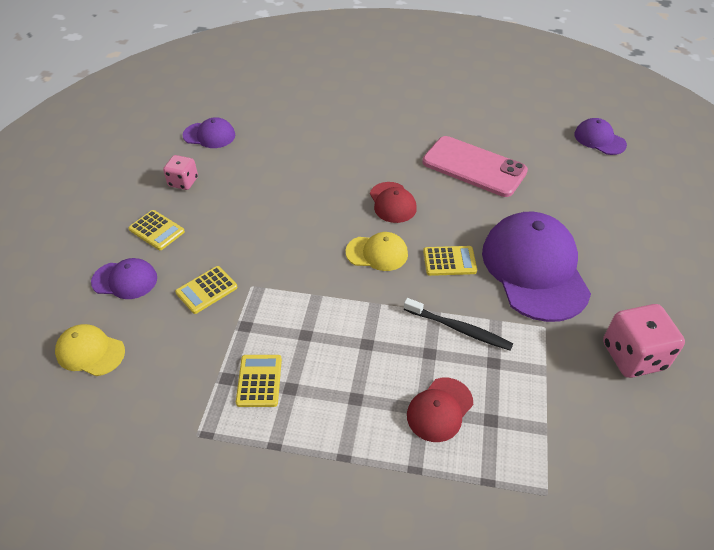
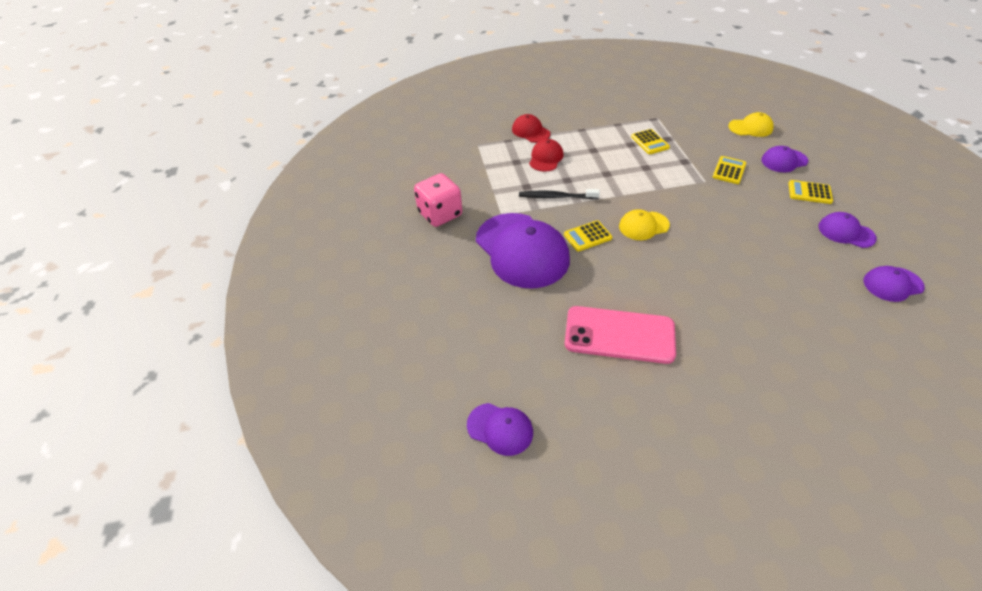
camera: 160 degrees right, 0 degrees up
pink dice [163,155,198,190] -> purple cap [818,212,877,248]
red cap [370,182,417,223] -> red cap moved to [512,114,551,143]

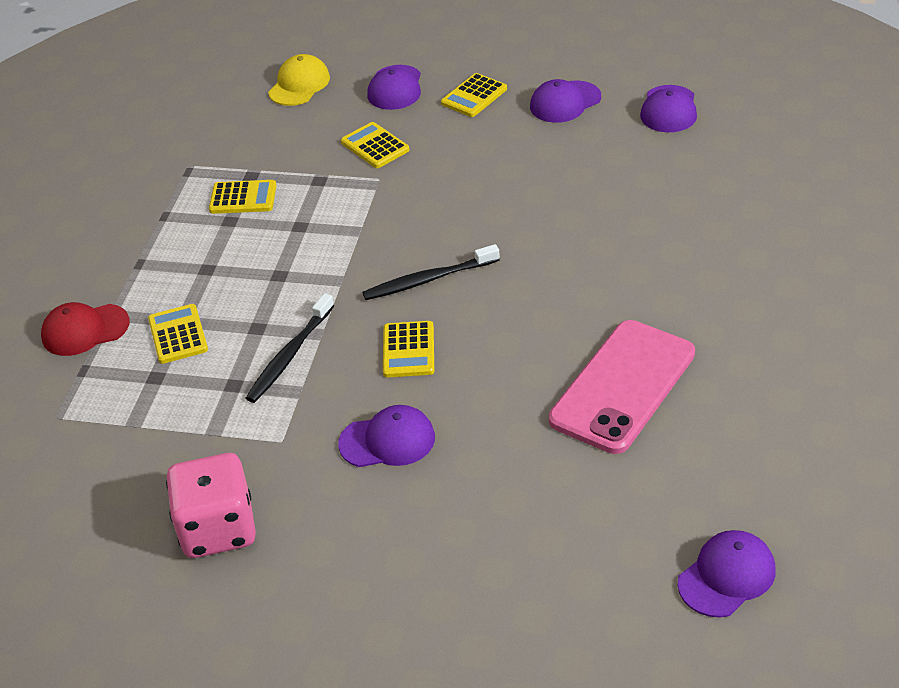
camera: 65 degrees left, 5 degrees down
purple cap [476,213,570,289] -> purple cap [338,405,435,467], size x0.49
red cap [529,139,564,172] -> yellow calculator [148,304,208,364]
yellow cap [619,209,670,240] -> black toothbrush [362,244,500,300]

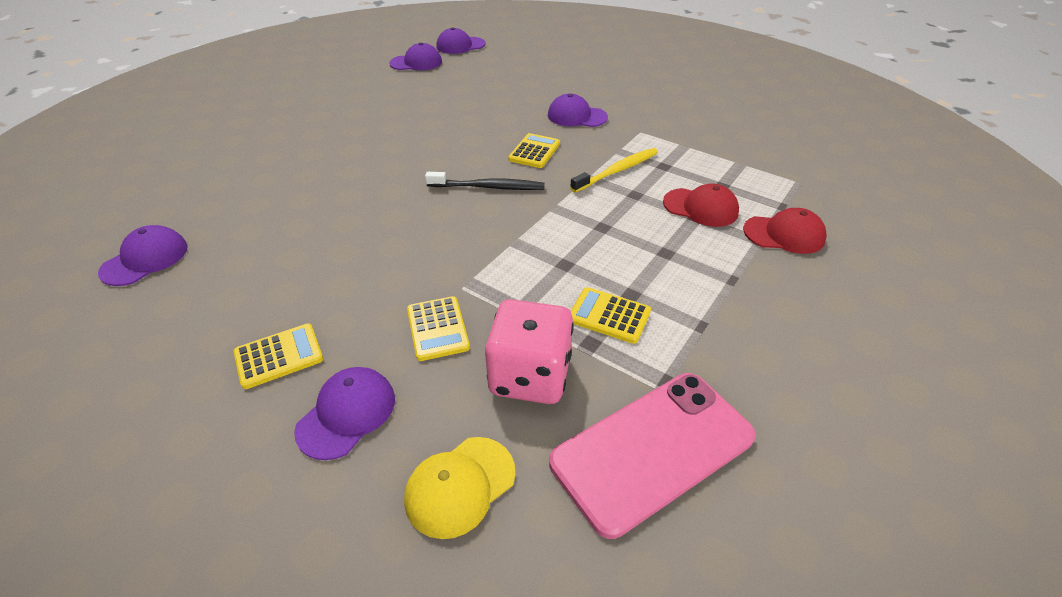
camera: 160 degrees left, 0 degrees up
yellow calculator [148,304,208,364] -> red cap [663,184,739,227]
pink dice [166,453,256,558] -> pink dice moved to [485,299,574,404]
black toothbrush [246,293,334,403] -> yellow toothbrush [570,148,658,193]
purple cap [530,79,601,123] -> purple cap moved to [389,43,442,70]
pink phone [549,320,695,454] -> pink phone moved to [549,373,756,539]

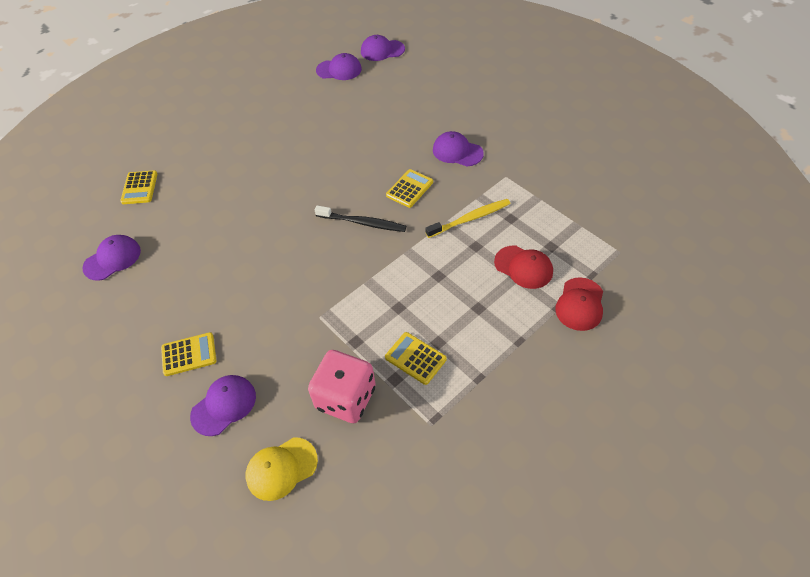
camera: 15 degrees right, 10 degrees up
yellow calculator [407,296,470,361] -> yellow calculator moved to [120,170,158,204]
pink phone [549,373,756,539] -> none
red cap [743,208,827,254] -> red cap turned 90 degrees clockwise [555,277,603,331]

